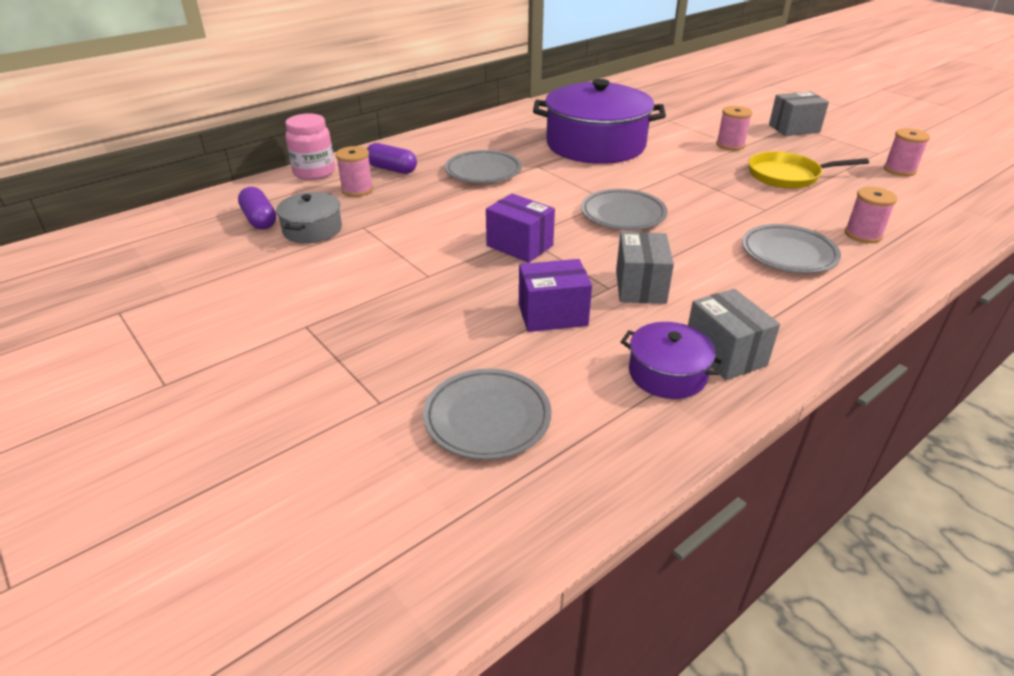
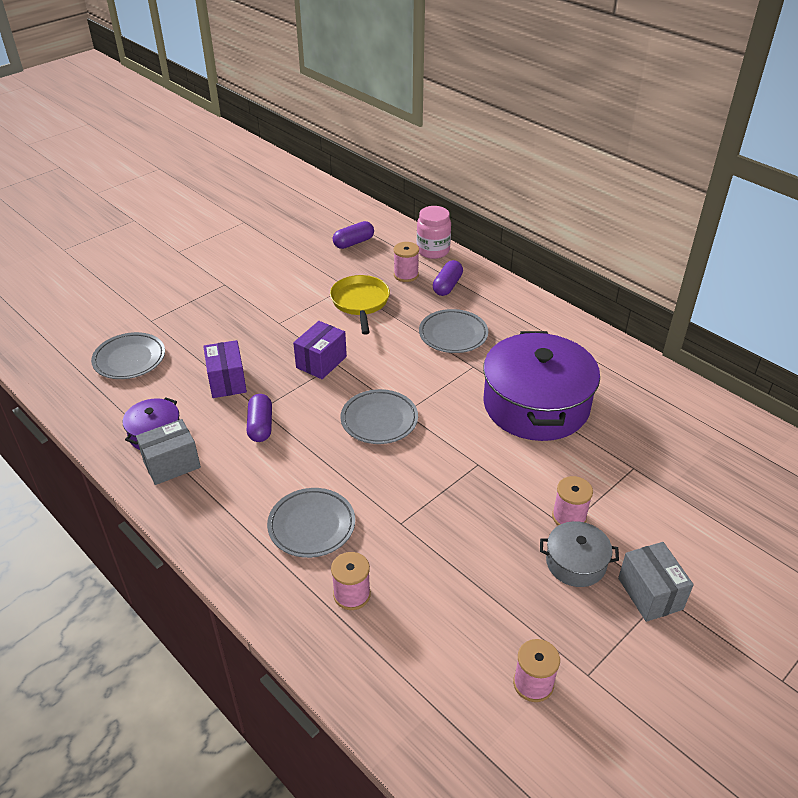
camera: 85 degrees right, 5 degrees up
grey pot [276,192,342,244] -> grey pot moved to [540,521,619,587]
grey box [616,232,674,304] -> purple capsule [247,394,272,442]
yellow pan [748,151,869,189] -> yellow pan moved to [330,275,390,335]

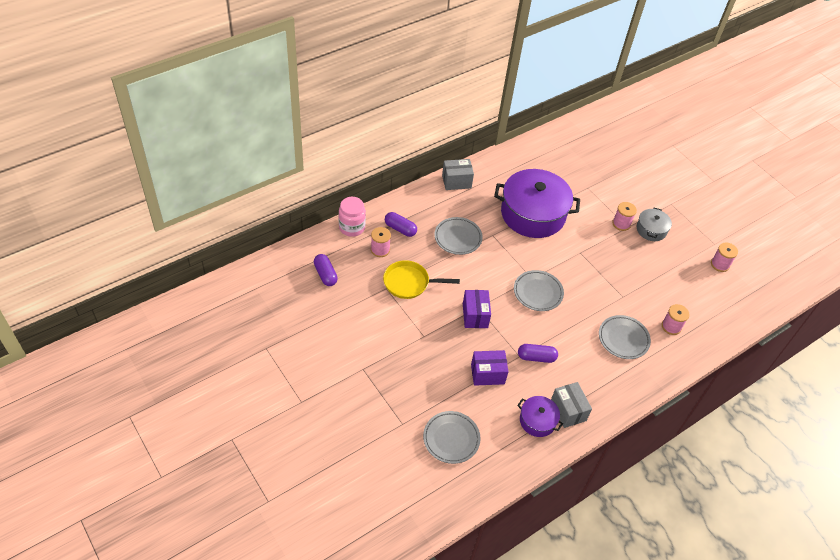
camera: 85 degrees left, 10 degrees up
purple box [293,321,347,379] -> purple box turned 45 degrees clockwise [463,290,491,328]
grey box [618,542,694,622] -> grey box moved to [442,159,474,190]

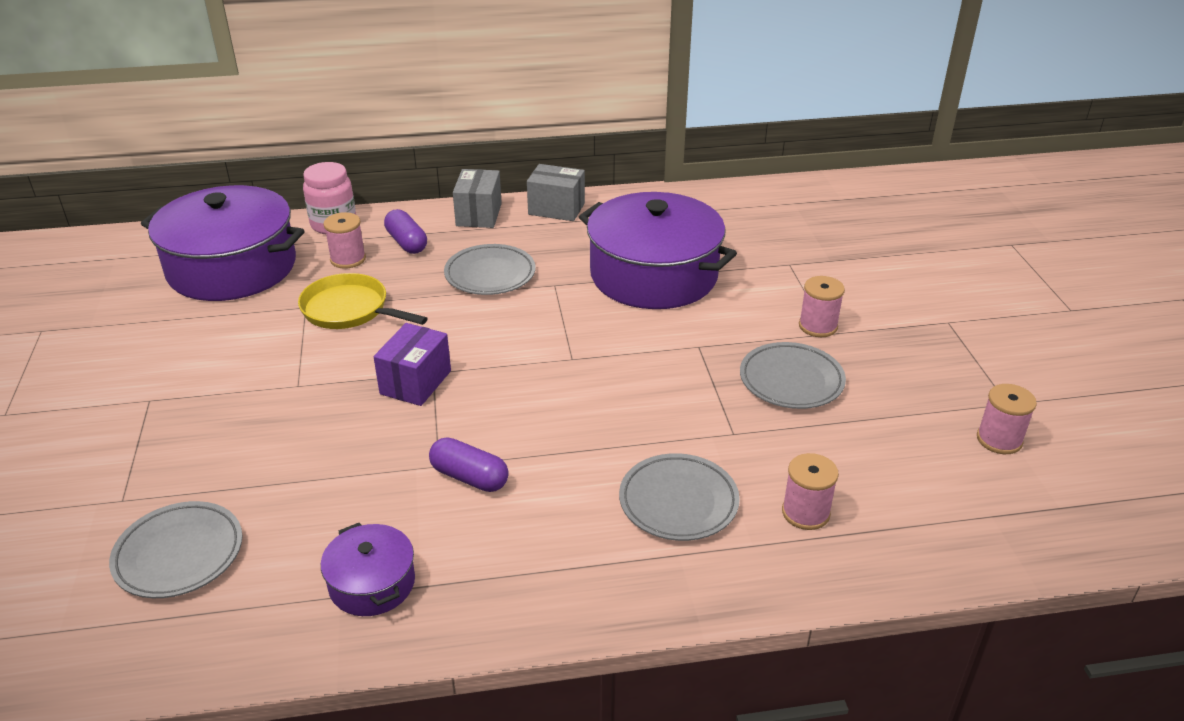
camera: 30 degrees right, 15 degrees down
purple capsule [314,254,338,286] -> purple pot [141,185,305,301]
purple box [471,350,509,386] -> none
grey plate [514,270,564,311] -> grey plate moved to [740,342,846,409]
grey box [551,382,592,428] -> grey box moved to [453,169,502,228]
grey pot [637,208,672,241] -> none

